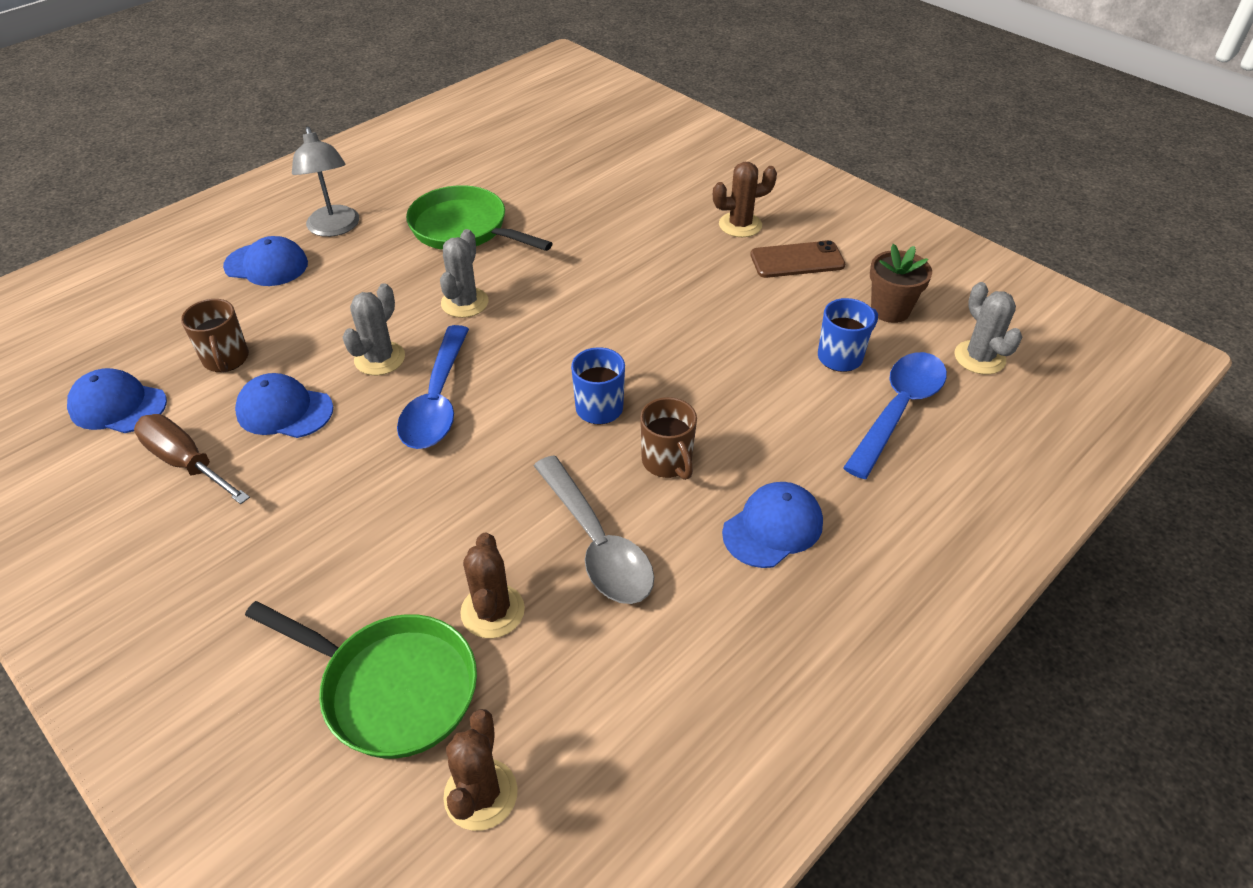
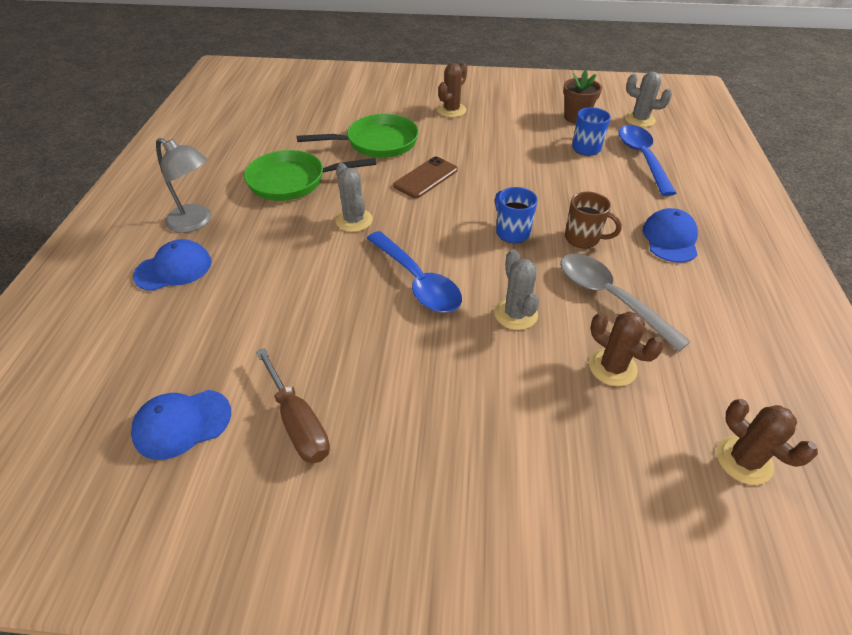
camera: 40 degrees left, 0 degrees up
brown screwdriver [134,414,250,504] -> brown screwdriver turned 120 degrees counterclockwise [256,348,330,463]
brown mug [181,299,249,373] -> none
blue cap [235,373,333,438] -> none
green pan [245,601,477,759] -> green pan moved to [297,114,419,158]
grey cactus [343,283,405,375] -> grey cactus moved to [494,249,539,330]
grey spoon [534,455,654,604] -> grey spoon turned 150 degrees counterclockwise [560,254,691,352]
brown phone [750,240,845,278] -> brown phone moved to [393,156,458,198]

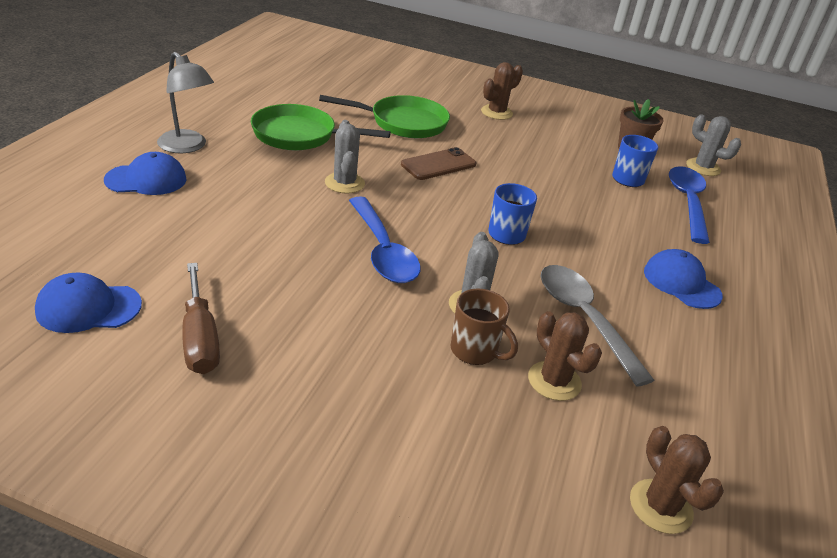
camera: 10 degrees right, 10 degrees down
brown mug [565,192,622,248] -> brown mug moved to [451,289,518,365]
blue cap [643,208,698,263] -> blue cap turned 60 degrees counterclockwise [644,249,723,309]

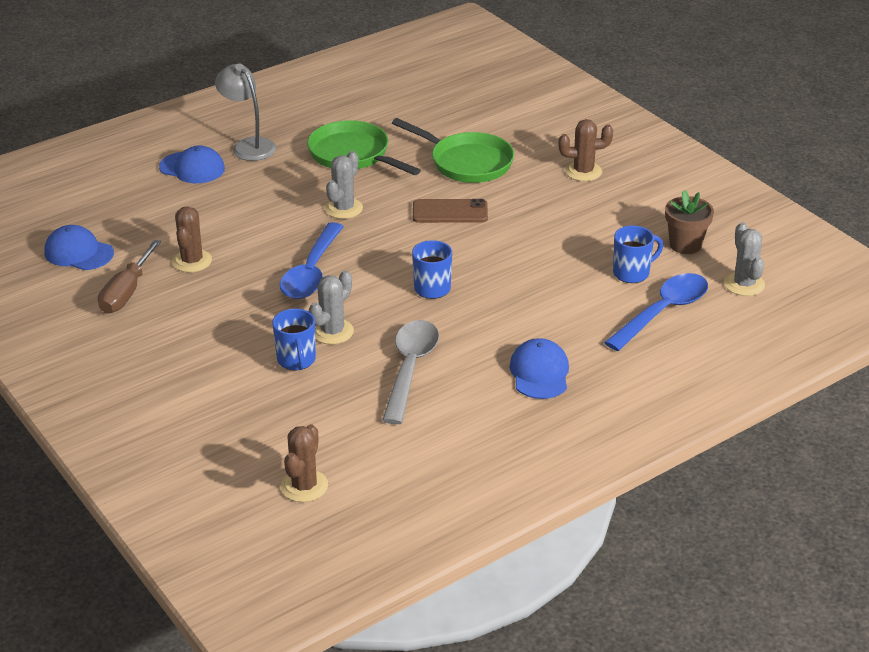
camera: 40 degrees right, 0 degrees up
grey lamp [157,52,214,153] -> grey lamp turned 150 degrees clockwise [215,64,276,161]
brown mug [451,289,518,365] -> blue mug [272,309,316,371]
brown cactus [528,311,602,401] -> brown cactus moved to [172,206,212,273]

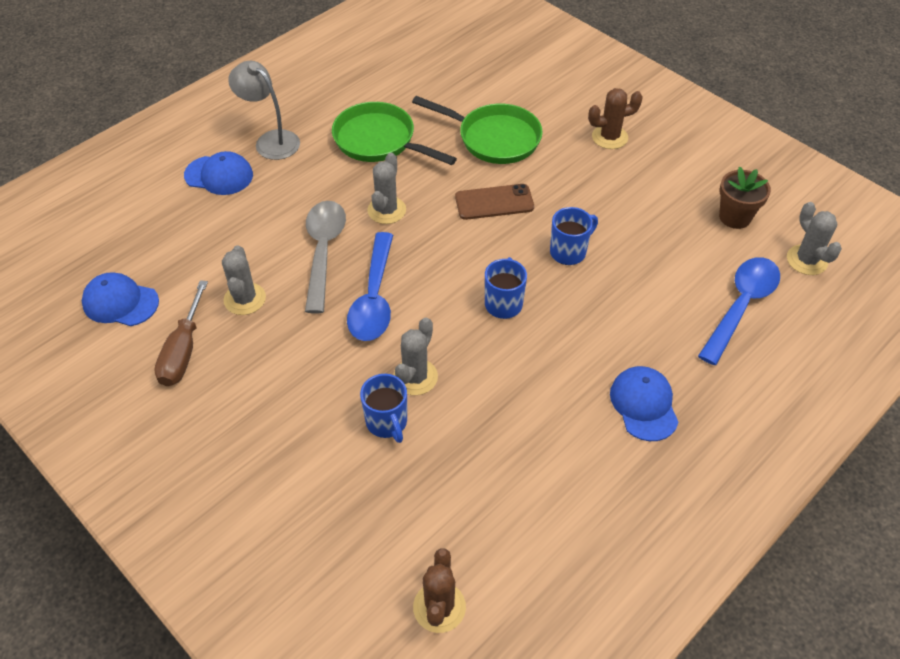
camera: 10 degrees left, 15 degrees up
brown cactus [172,206,212,273] -> grey cactus [222,245,266,315]
grey spoon [382,320,439,424] -> grey spoon moved to [305,201,346,313]
blue mug [613,226,663,283] -> blue mug moved to [550,207,598,265]

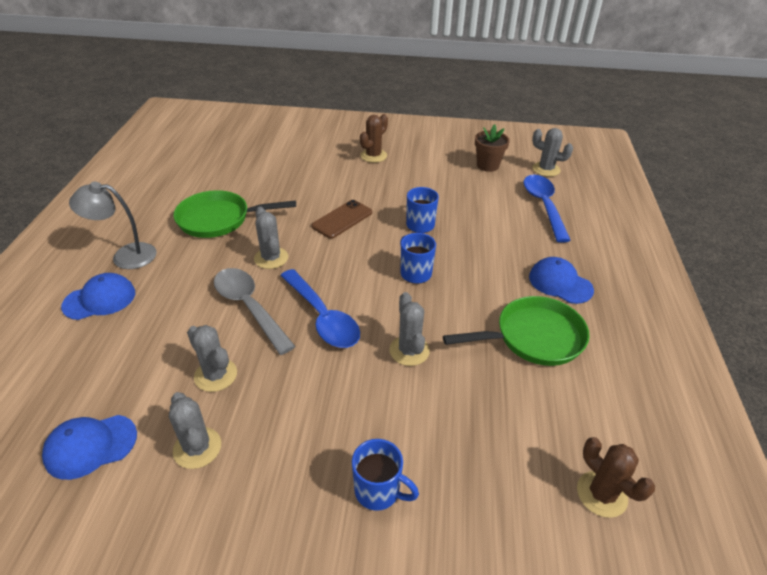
camera: 40 degrees left, 10 degrees down
brown screwdriver [154,280,208,386] -> grey cactus [169,392,221,469]
blue mug [360,374,407,443] -> blue mug moved to [352,439,419,511]
green pan [412,96,543,164] -> green pan moved to [443,296,590,366]

